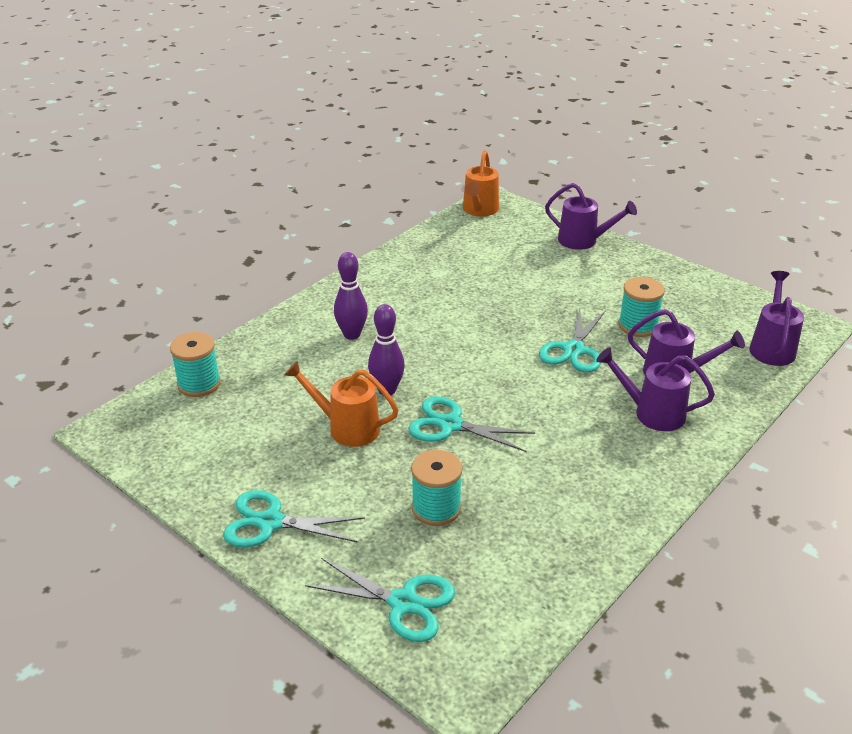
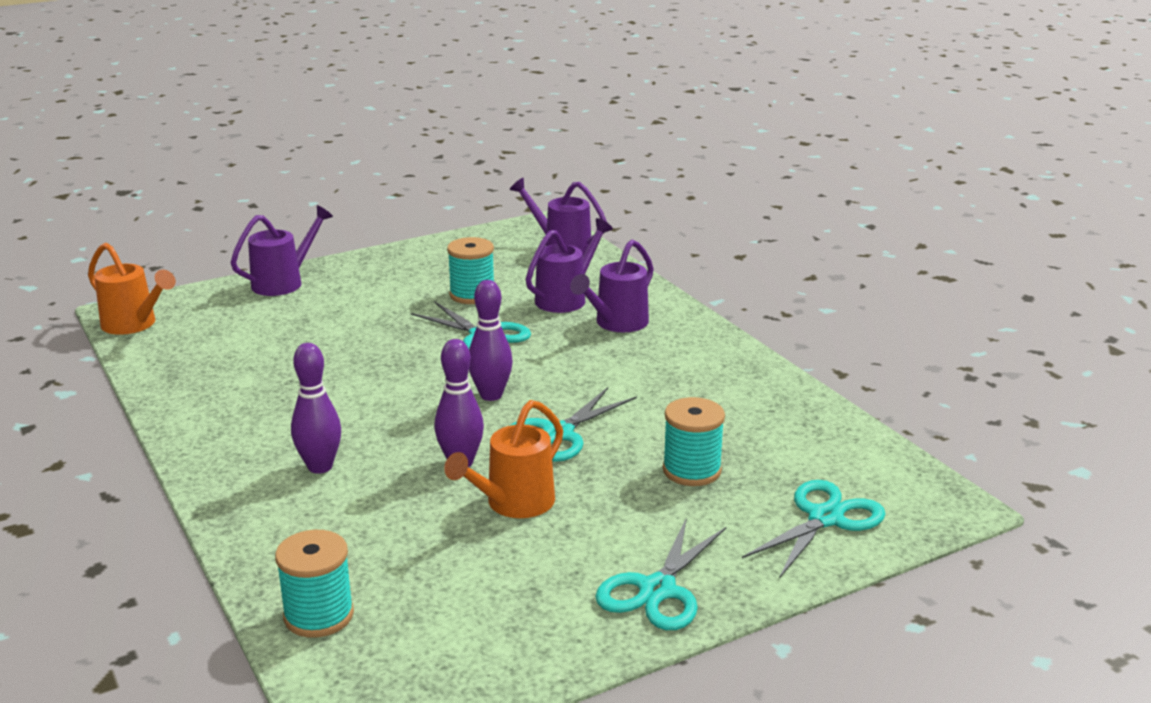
camera: 70 degrees left, 10 degrees down
none -> purple bowling pin [469,280,513,401]

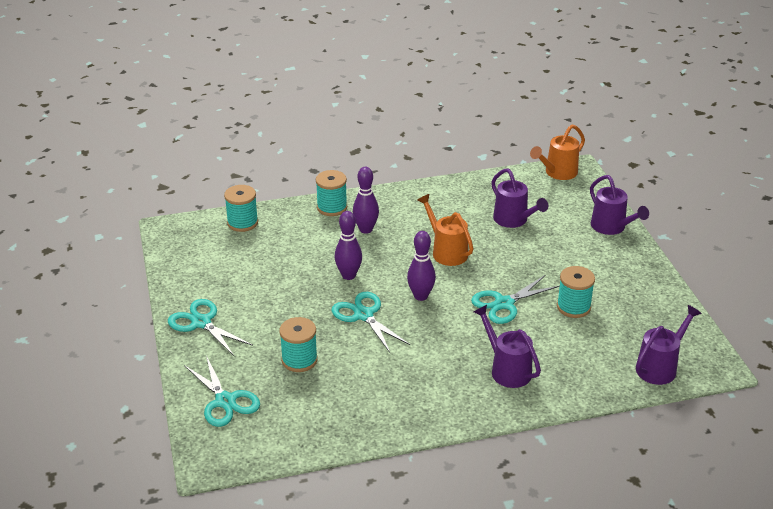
camera: 105 degrees right, 10 degrees up
orange watering can [444,400,563,518] -> orange watering can moved to [417,194,474,266]
purple watering can [526,218,613,313] -> purple watering can moved to [491,168,548,228]
none -> turquoise spool [316,170,347,216]

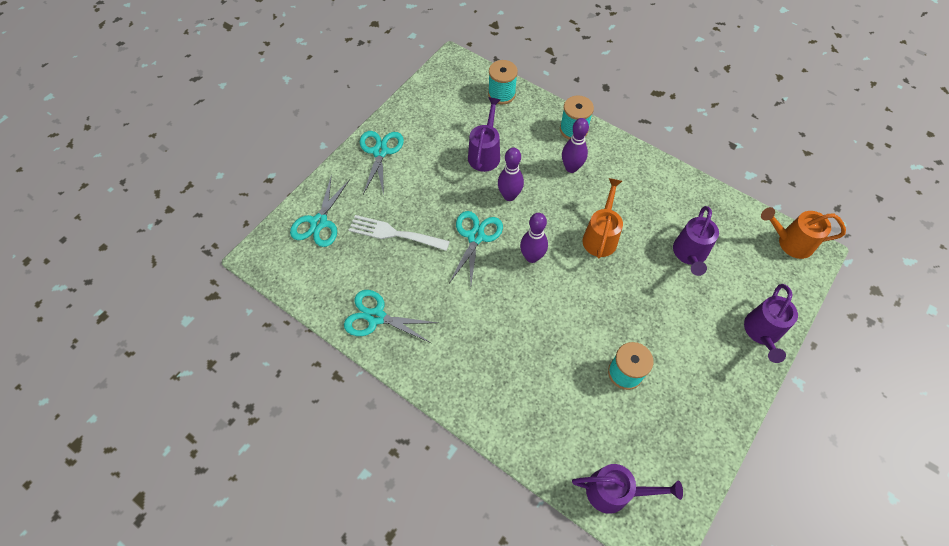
camera: 50 degrees right, 25 degrees up
turquoise spool [279,317,318,372] -> white fork [349,215,450,251]
turquoise scissors [471,275,560,324] -> turquoise scissors moved to [344,290,438,343]
purple watering can [474,305,541,388] -> purple watering can moved to [468,97,501,172]

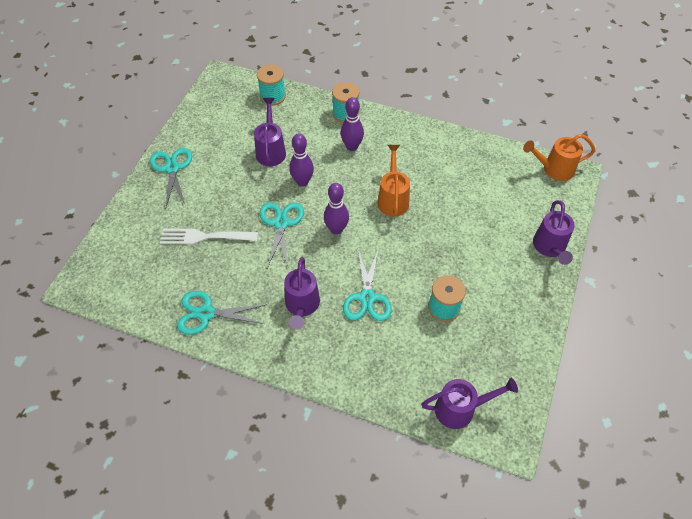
camera: 15 degrees left, 5 degrees down
turquoise scissors [290,174,350,247] -> turquoise scissors moved to [343,250,392,321]
purple watering can [673,206,719,276] -> purple watering can moved to [284,257,320,330]

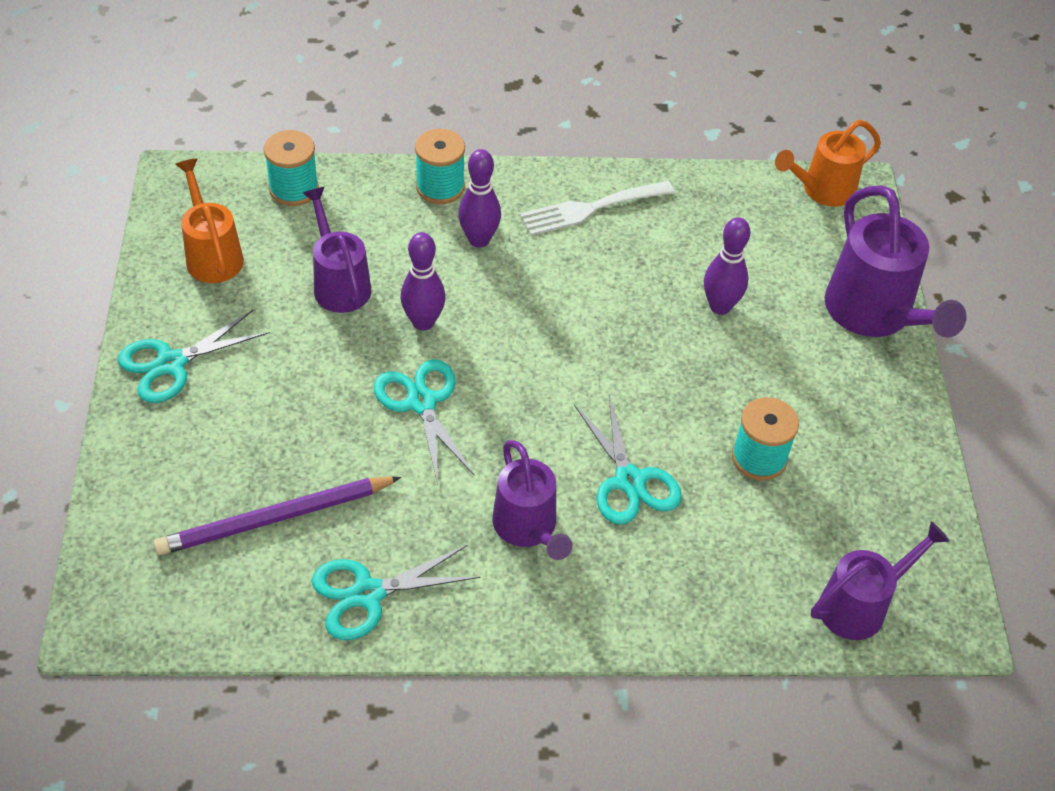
camera: 25 degrees left, 5 degrees down
turquoise scissors [150,148,192,207] -> turquoise scissors turned 90 degrees counterclockwise [118,310,270,403]
white fork [160,228,258,245] -> white fork moved to [520,181,674,236]
purple bowling pin [324,183,349,235] -> purple bowling pin moved to [704,217,751,315]
orange watering can [377,145,410,217] -> orange watering can moved to [175,158,244,283]
purple watering can [533,200,575,265] -> purple watering can [825,185,967,338], size x1.53
none -> purple pencil [153,477,401,555]

